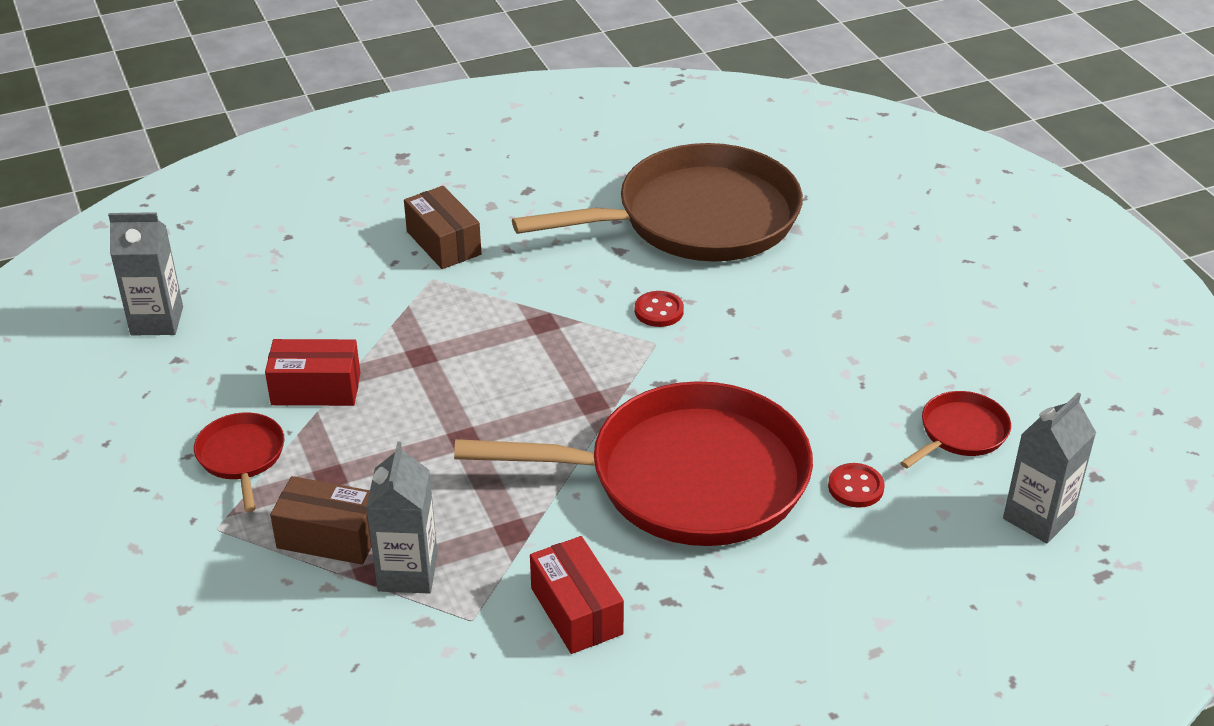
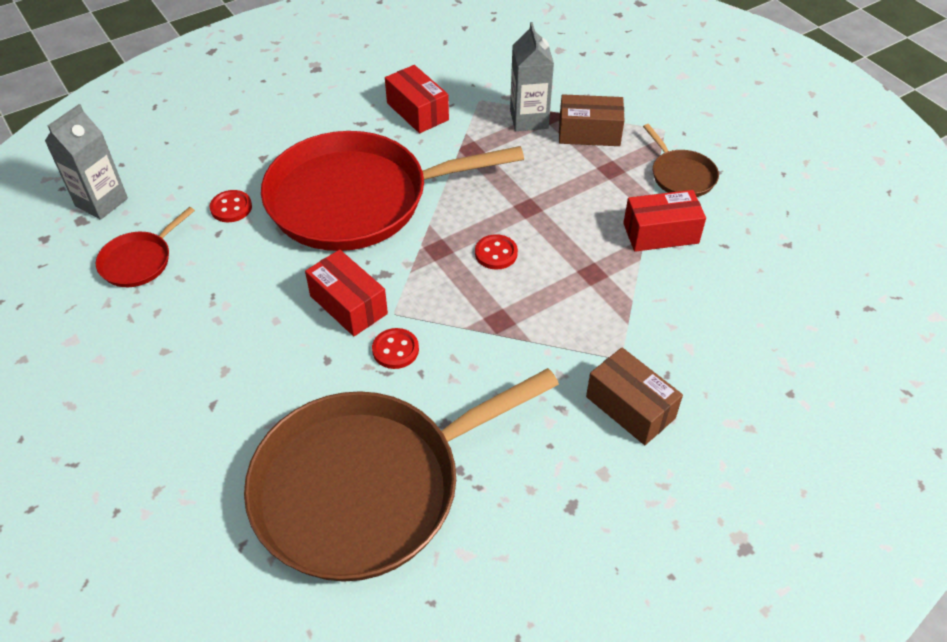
camera: 170 degrees right, 10 degrees up
grey carton [108,212,183,335] -> none
red pan [194,412,284,512] -> brown pan [643,124,719,197]
none -> red box [305,249,388,336]
none -> red button [475,234,518,270]

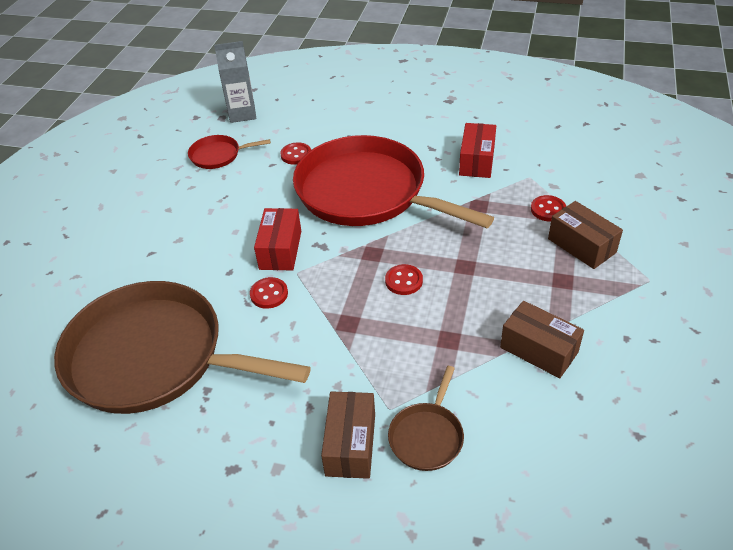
camera: 50 degrees right, 5 degrees down
grey carton [510,22,554,131] -> red button [531,195,566,221]
red box [623,190,706,252] -> brown box [500,301,584,378]
brown pan [643,124,719,197] -> brown pan moved to [388,366,464,471]

